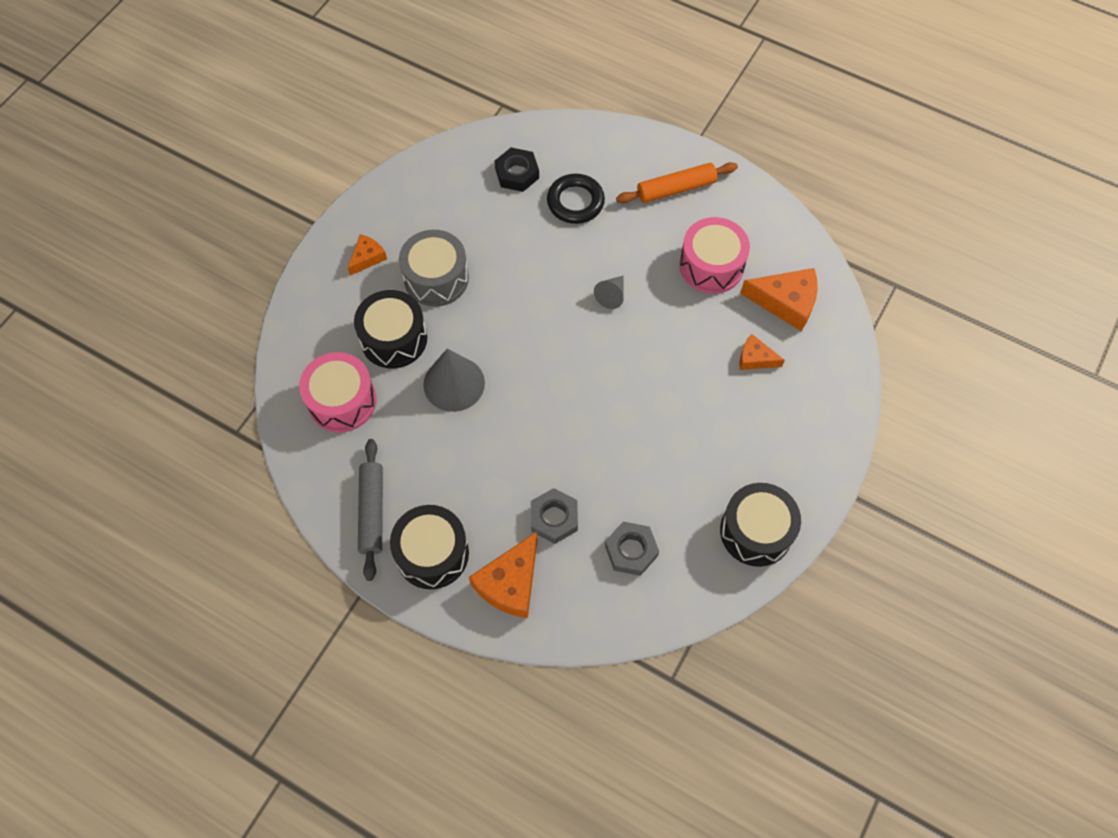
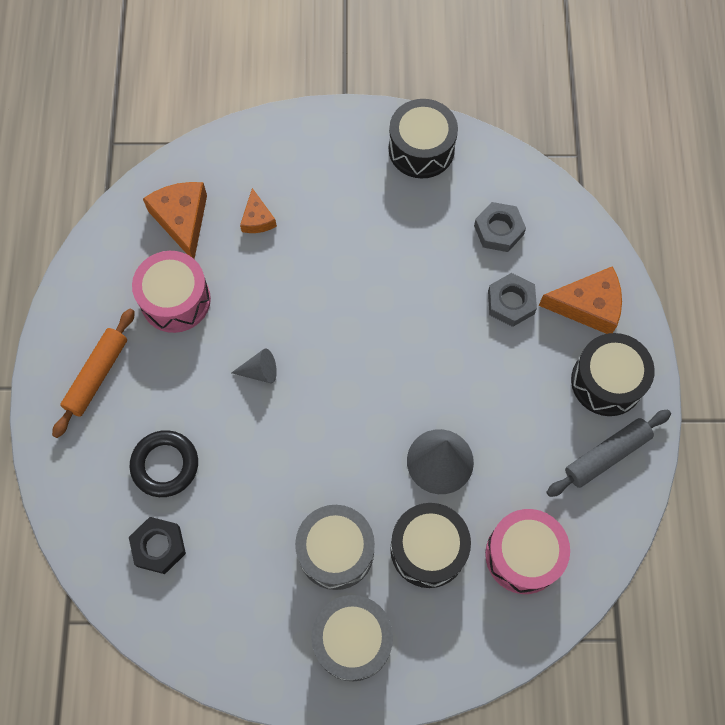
camera: 120 degrees left, 5 degrees up
orange cheese [348,234,387,276] -> grey drum [311,595,393,681]
orange rolling pin [616,162,738,204] -> orange rolling pin turned 75 degrees clockwise [52,309,135,438]

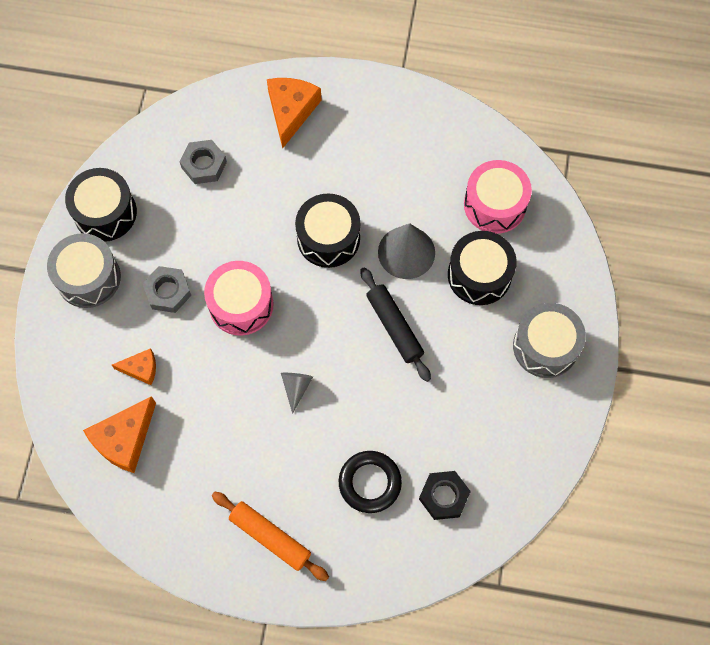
camera: 80 degrees left, 0 degrees up
pink drum [132,251,211,333] -> pink drum moved to [204,261,274,336]
orange cheese [143,182,207,259] -> orange cheese turned 45 degrees counterclockwise [83,396,156,473]
grey drum [295,505,375,590] -> grey drum moved to [47,233,121,308]
grey nut [488,273,537,327] -> grey nut moved to [142,266,192,313]
grey rolling pin [547,410,671,497] -> none
black drum [571,333,655,416] -> black drum moved to [295,193,360,268]
none -> black rolling pin [360,267,431,382]

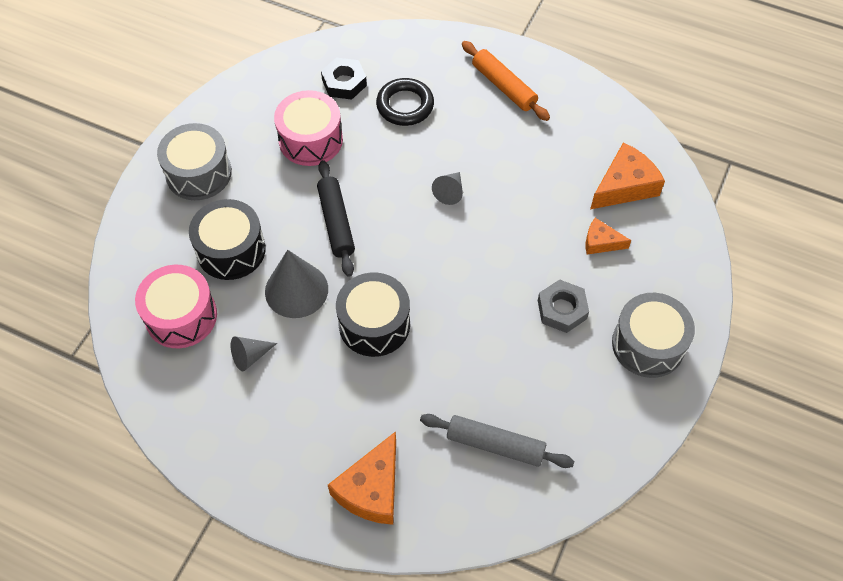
camera: 165 degrees left, 10 degrees down
black drum [65,168,137,242] -> none
grey nut [179,140,227,184] -> grey rolling pin [420,414,574,468]
pink drum [204,261,274,336] -> pink drum moved to [274,90,343,166]
none -> grey cone [231,336,277,371]

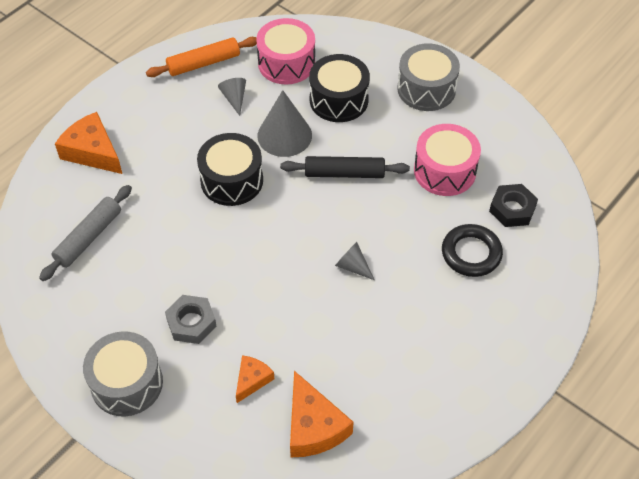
camera: 105 degrees right, 5 degrees down
orange rolling pin [462,41,550,121] -> orange rolling pin moved to [146,37,257,77]

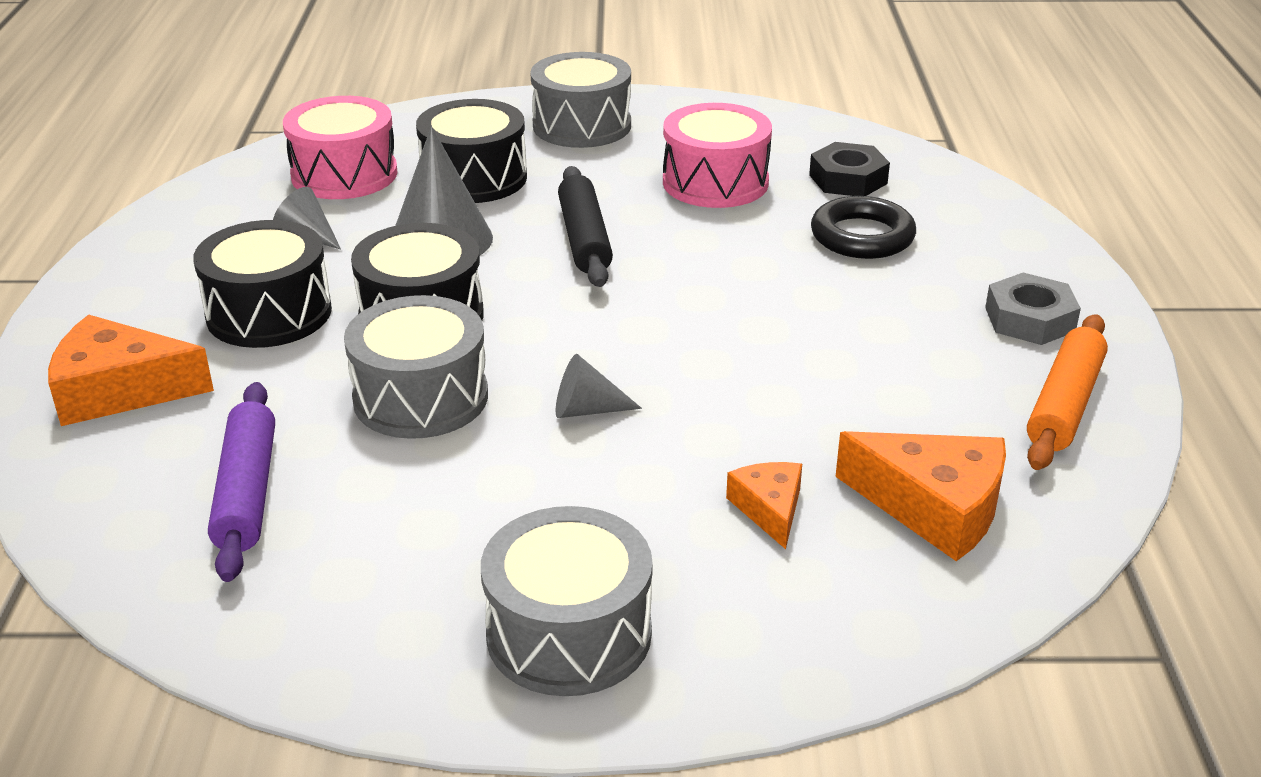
camera: 40 degrees left, 20 degrees down
grey rolling pin [39,185,132,281] -> purple rolling pin [208,382,275,582]
orange rolling pin [146,37,257,77] -> orange rolling pin moved to [1027,314,1108,470]
grey nut [165,295,217,344] -> grey nut moved to [985,273,1081,345]
black rolling pin [280,156,410,178] -> black rolling pin turned 60 degrees counterclockwise [558,166,613,287]
grey cone [335,242,375,280] -> grey cone moved to [556,354,642,418]
none -> black drum [193,220,332,348]
none -> grey drum [344,295,488,439]

